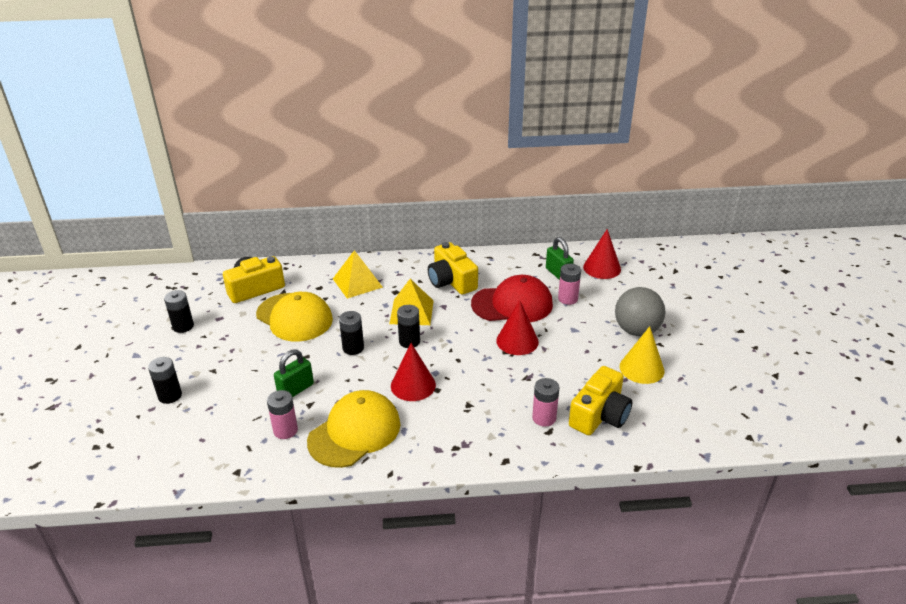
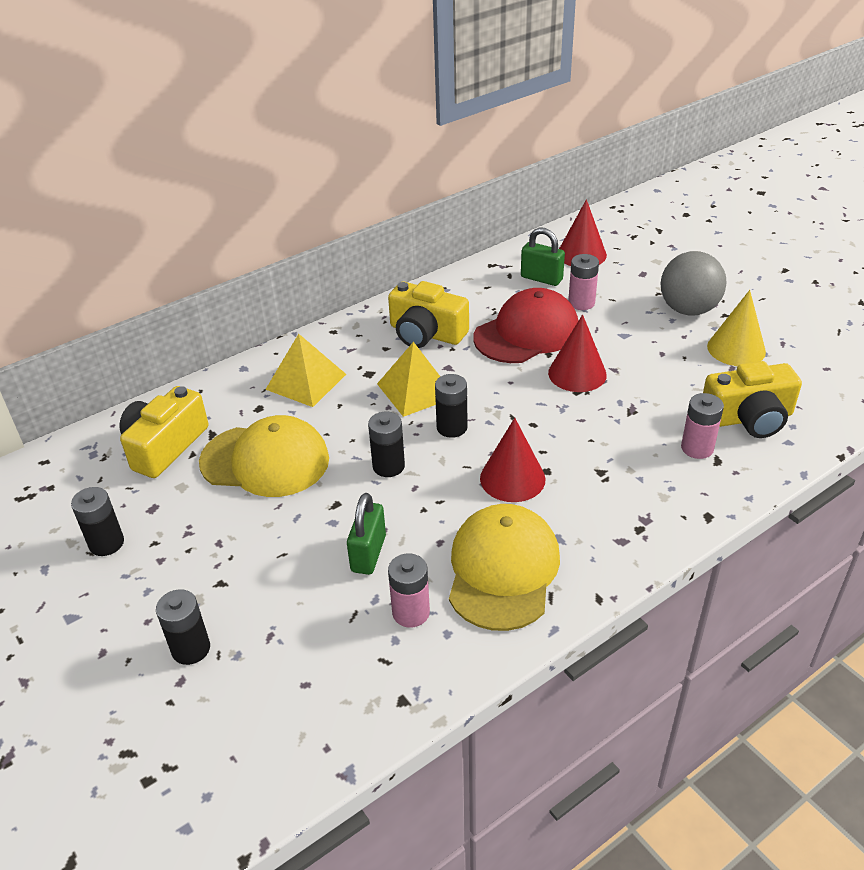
camera: 30 degrees left, 5 degrees up
yellow camera [569,366,632,435] -> yellow camera turned 75 degrees clockwise [703,361,802,438]

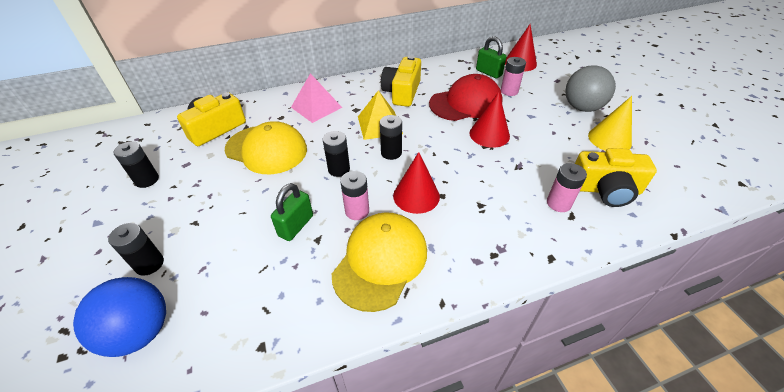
camera: 15 degrees right, 5 degrees up
yellow pyramid [265,334,346,407] -> pink pyramid [291,73,342,123]
yellow camera [388,281,469,348] -> yellow camera turned 60 degrees clockwise [381,55,421,107]
pink battery [388,553,430,628] -> pink battery moved to [340,171,369,220]
none -> blue ball [73,277,166,357]

